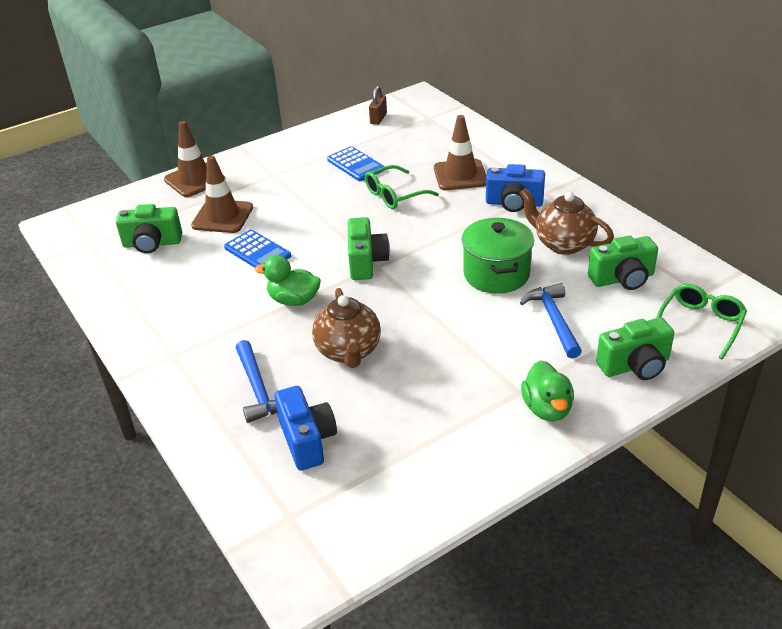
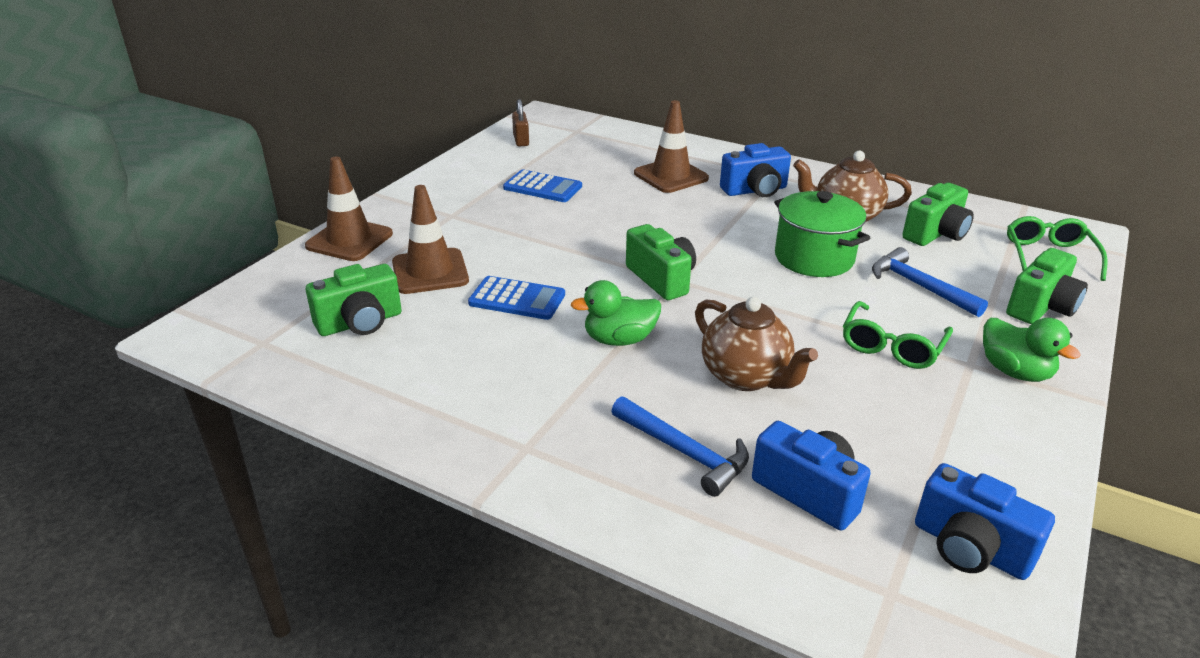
camera: 30 degrees left, 5 degrees down
green glasses [365,165,439,209] -> green glasses moved to [843,301,953,369]
none -> blue camera [915,463,1055,580]

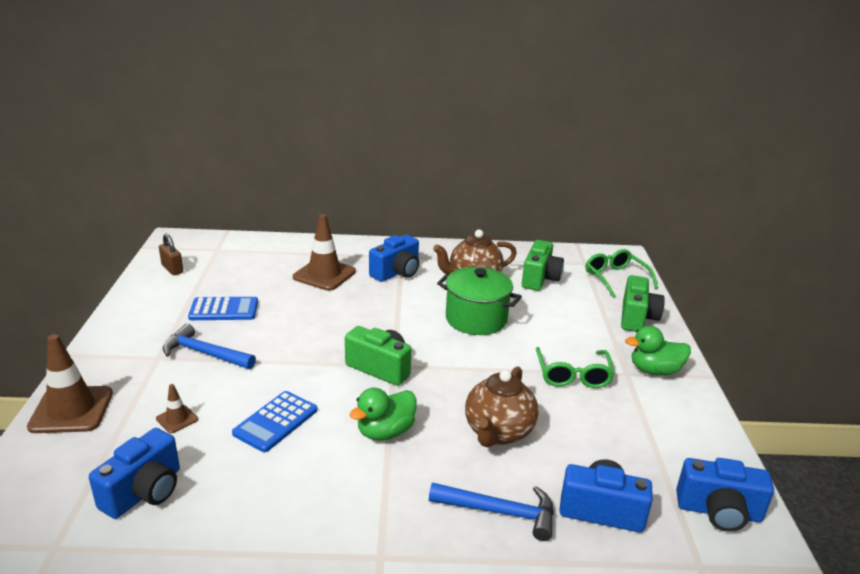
camera: 30 degrees left, 5 degrees down
green camera [306,264,401,336] -> blue camera [89,428,180,519]
brown traffic cone [392,185,469,294] -> brown traffic cone [156,384,198,433], size x0.48
blue calculator [468,276,565,320] -> blue calculator turned 135 degrees clockwise [232,391,318,452]
brown teapot [695,297,818,391] -> brown teapot turned 90 degrees clockwise [465,366,539,447]
blue hammer [872,247,988,317] -> blue hammer moved to [163,324,256,369]
green duck [983,318,1081,382] -> green duck turned 150 degrees clockwise [625,326,691,376]

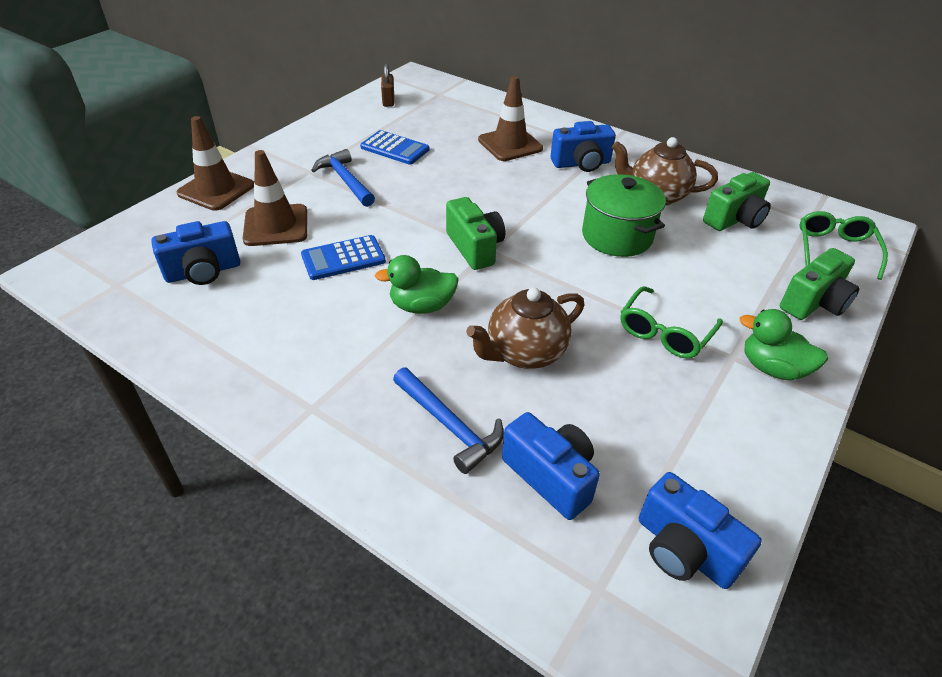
camera: 35 degrees right, 15 degrees up
brown traffic cone [156,384,198,433] -> brown traffic cone [242,150,307,246], size x2.08

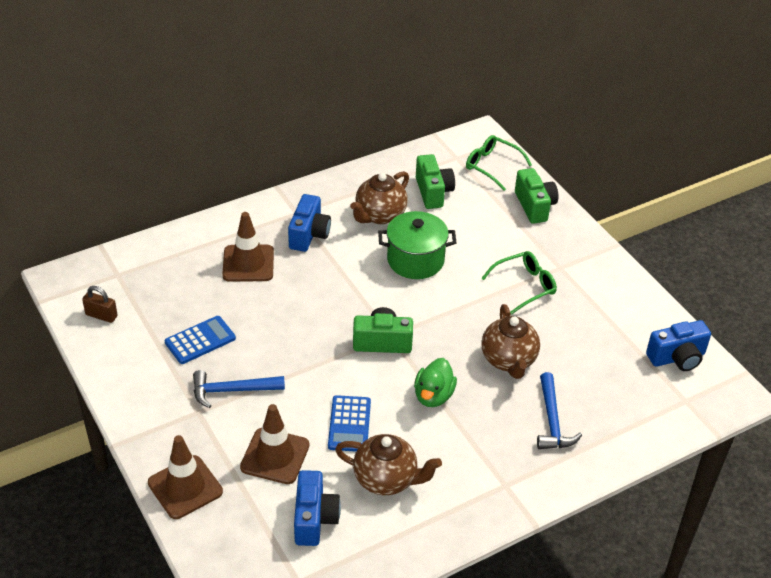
camera: 65 degrees left, 0 degrees up
blue hammer [393,367,504,474] -> blue hammer turned 105 degrees clockwise [537,372,582,449]
blue camera [502,412,600,520] -> none
green glasses [620,286,723,358] -> green glasses turned 90 degrees counterclockwise [482,251,557,314]
green duck [739,309,828,380] -> none
none -> brown teapot [335,434,442,495]

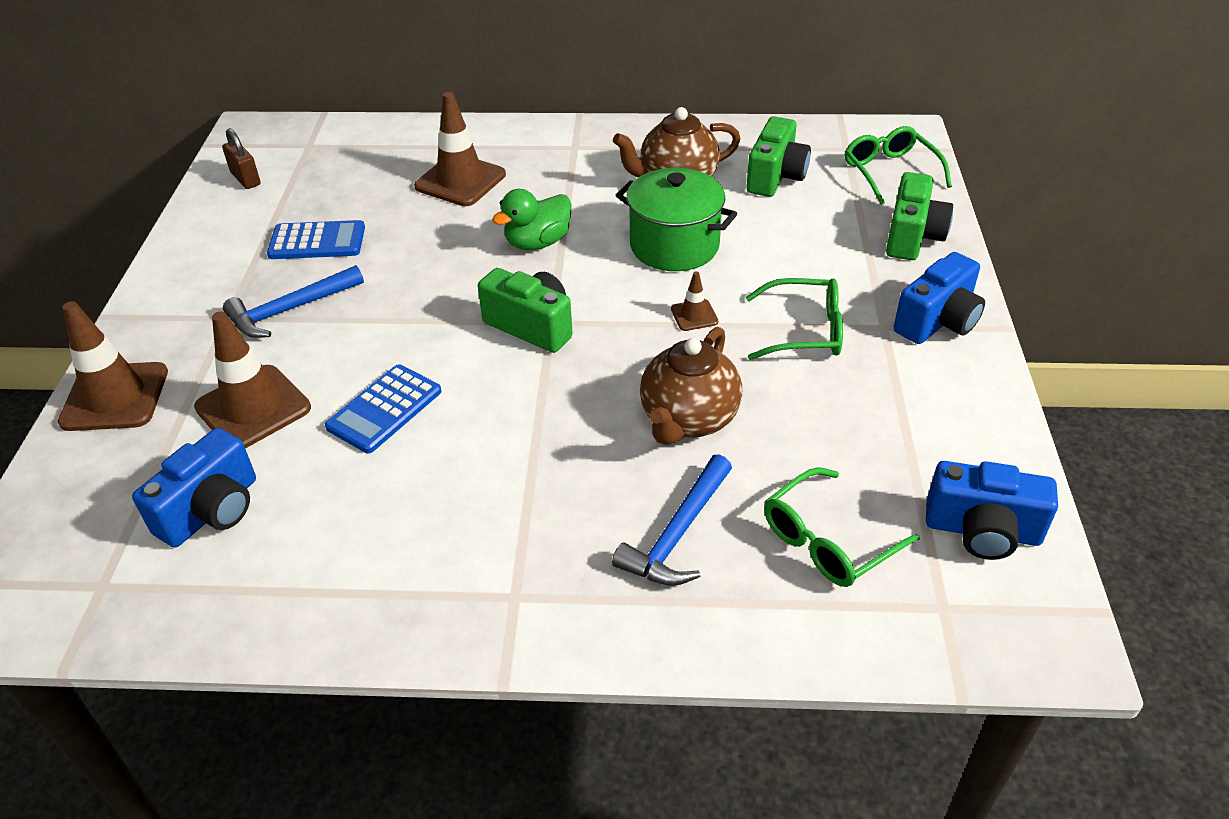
camera: 35 degrees right, 0 degrees up
blue hammer [193,370,285,408] -> blue hammer turned 60 degrees counterclockwise [223,265,364,338]
blue camera [288,194,331,252] -> blue camera moved to [894,252,985,344]
brown teapot [335,434,442,495] -> none
green duck [414,358,457,407] -> green duck moved to [492,189,571,250]
none -> brown traffic cone [671,271,718,331]
none -> green glasses [764,467,920,587]

